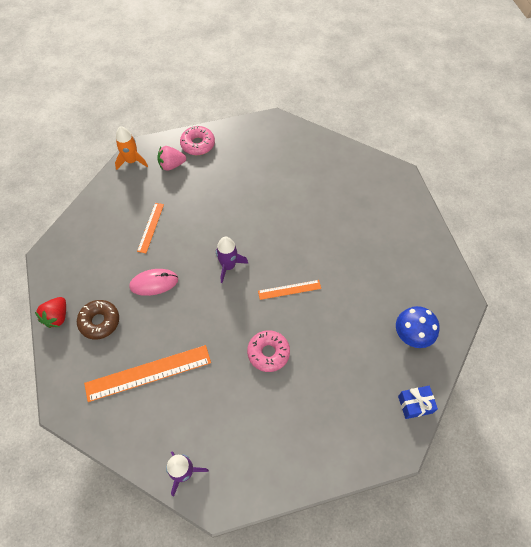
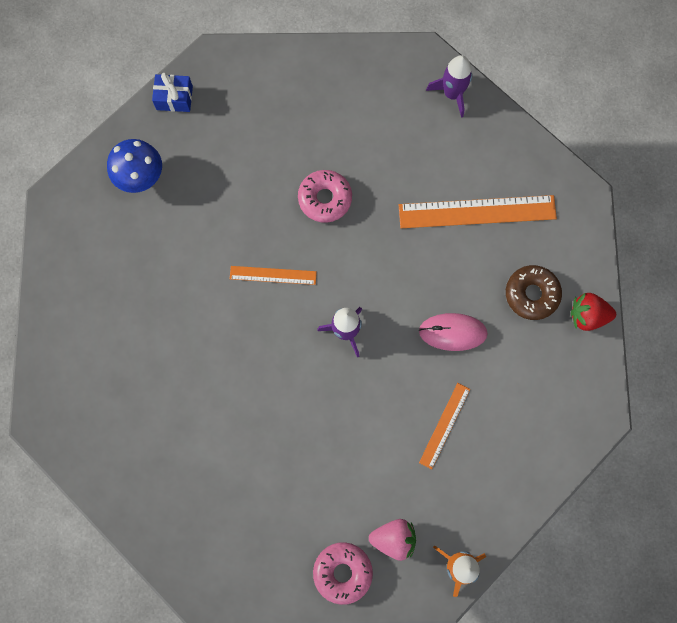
camera: 165 degrees left, 15 degrees up
red strawberry [35,297,66,328] -> red strawberry turned 120 degrees counterclockwise [571,293,616,331]

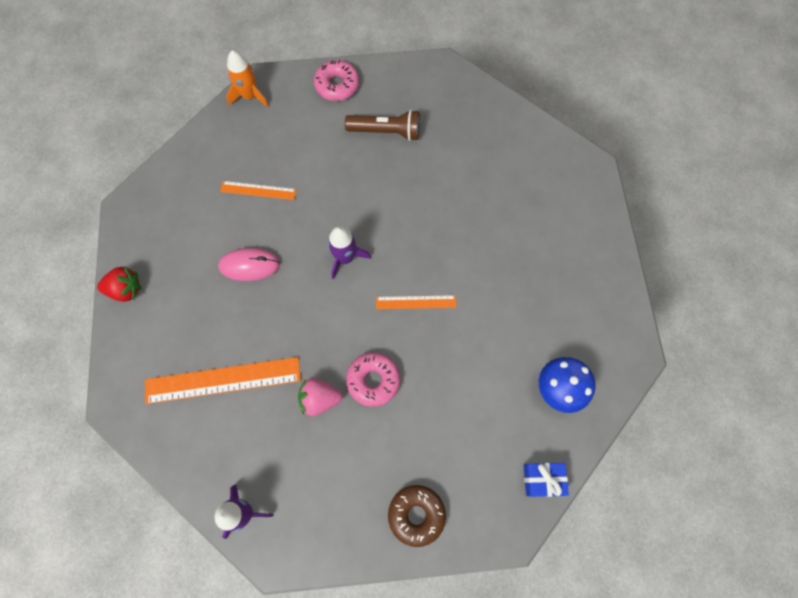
camera: 175 degrees right, 5 degrees down
pink strawberry [369,519,416,561] -> pink strawberry moved to [298,378,343,416]
orange ruler [419,383,470,469] -> orange ruler turned 75 degrees clockwise [220,181,296,200]
brown donut [506,265,562,320] -> brown donut moved to [388,485,446,547]
none -> brown flashlight [345,110,420,141]

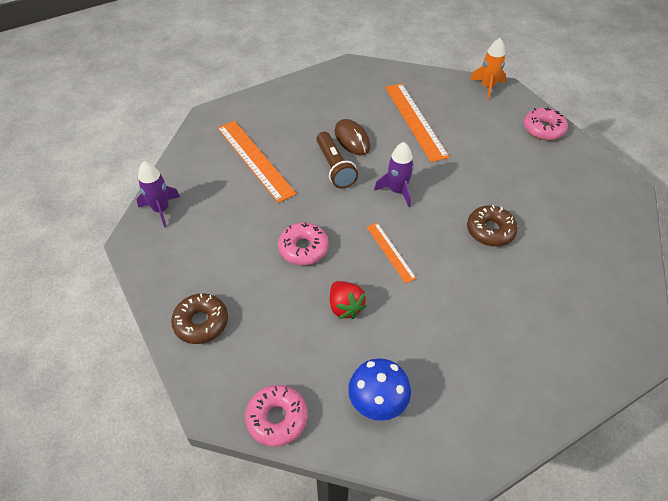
camera: 65 degrees right, 20 degrees down
red strawberry [97,266,141,302] -> red strawberry moved to [330,281,367,319]
pink mouse [218,248,280,281] -> brown mouse [335,119,370,155]
orange ruler [220,181,296,200] -> orange ruler [385,83,450,162], size x1.84
pink strawberry [298,378,343,416] -> none
brown flashlight [345,110,420,141] -> brown flashlight moved to [316,132,358,189]
blue gift [523,463,569,497] -> pink donut [245,385,308,447]
none -> brown donut [467,205,518,247]

